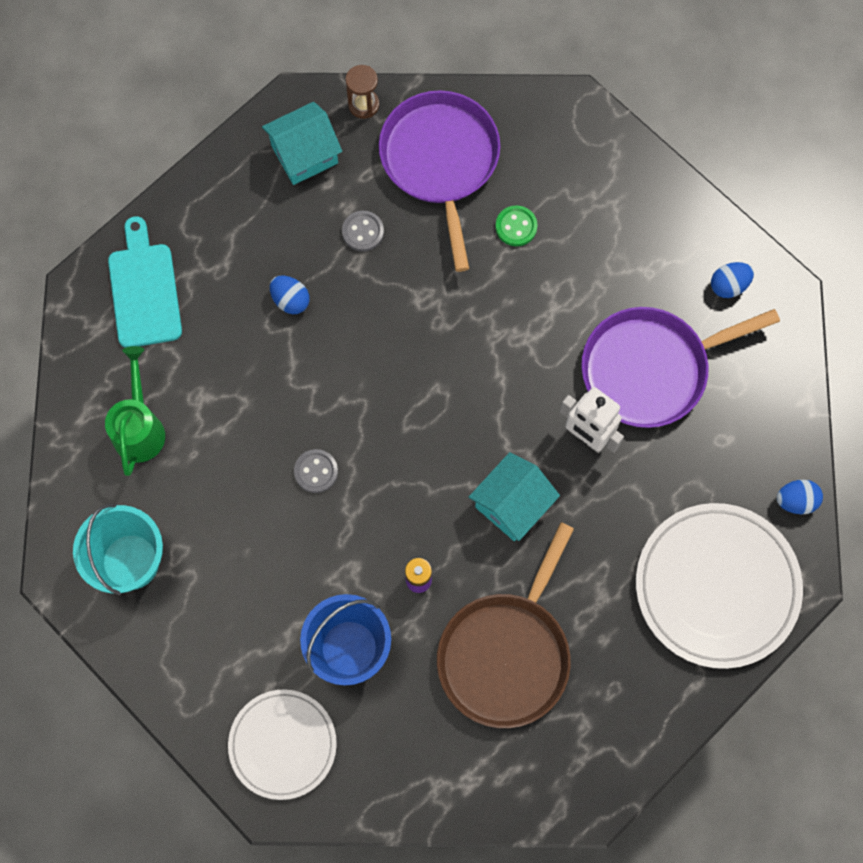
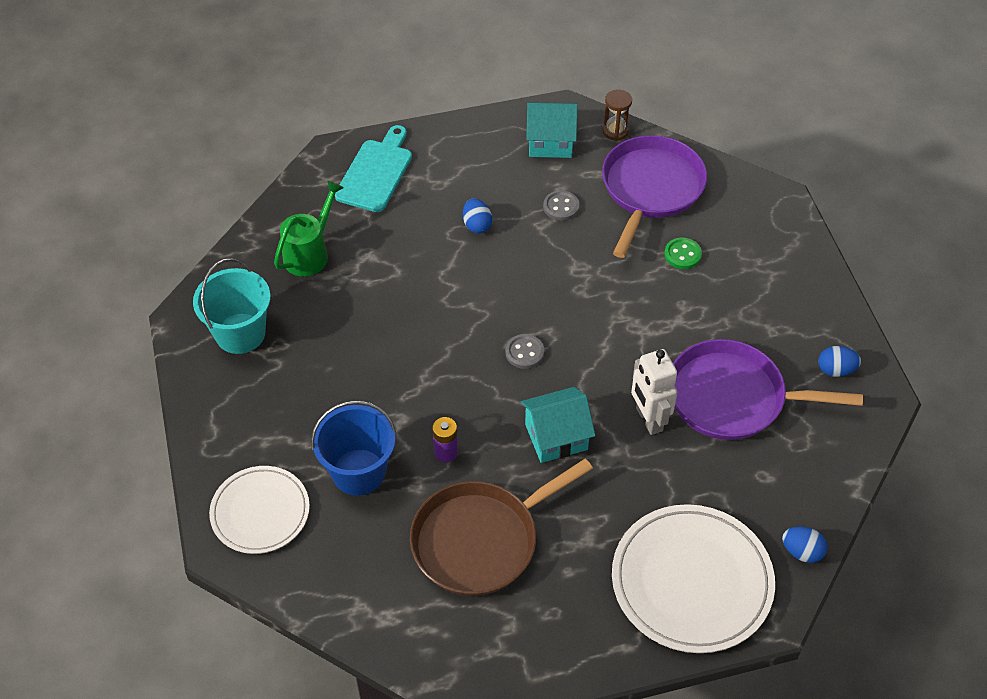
camera: 30 degrees right, 20 degrees down
grey button [294,449,338,493] -> grey button moved to [505,334,544,369]

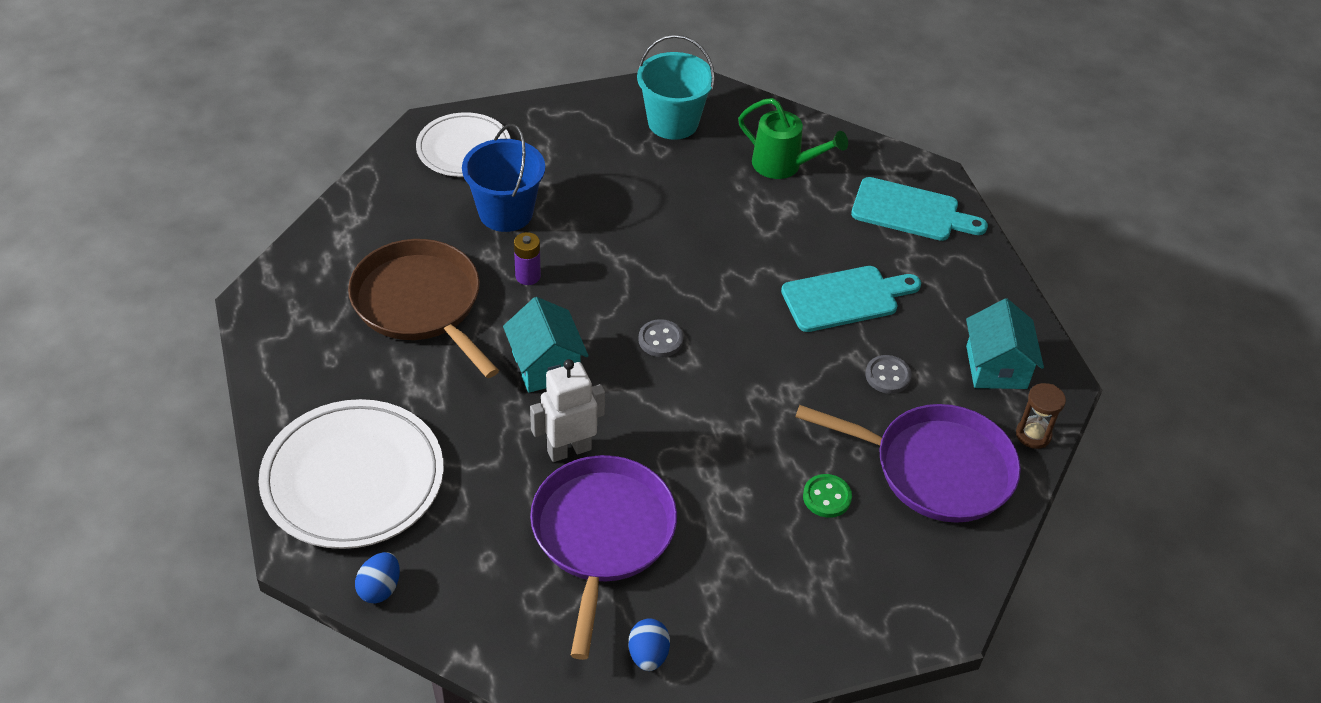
camera: 85 degrees right, 5 degrees down
blue egg [463,198,492,233] -> turquoise cutting board [781,266,921,332]

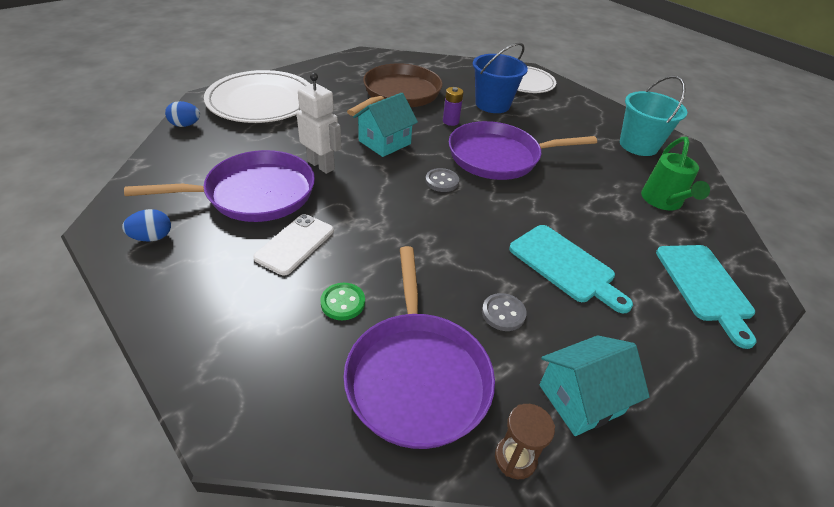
camera: 65 degrees right, 5 degrees down
none -> white phone [253,214,334,275]
none -> purple pan [449,121,597,180]

